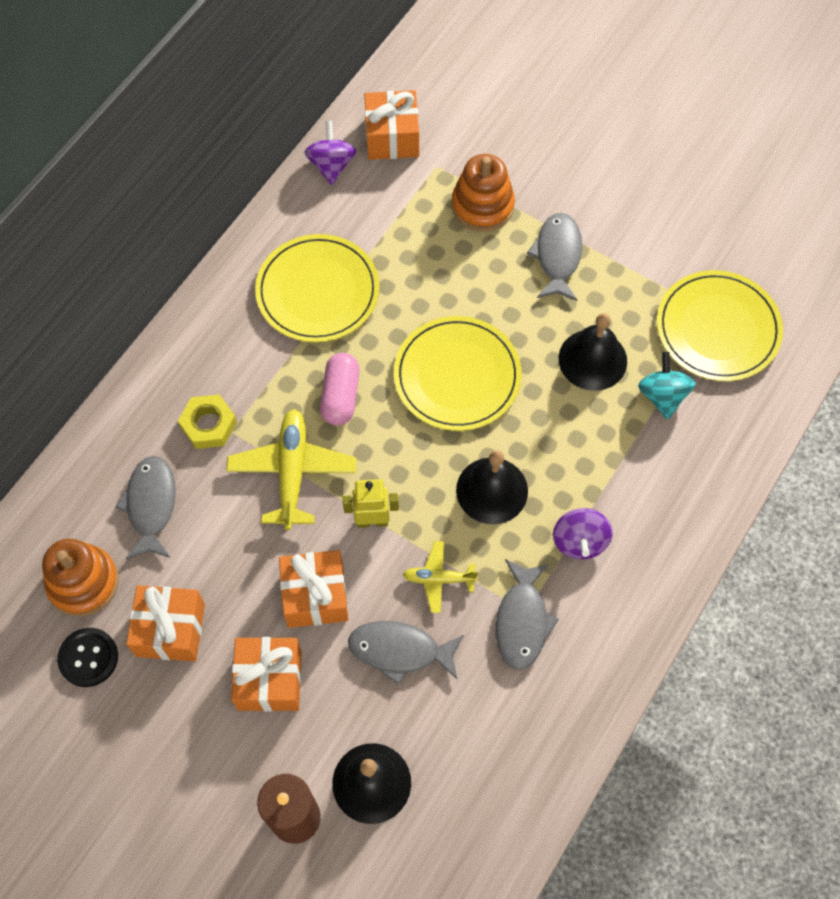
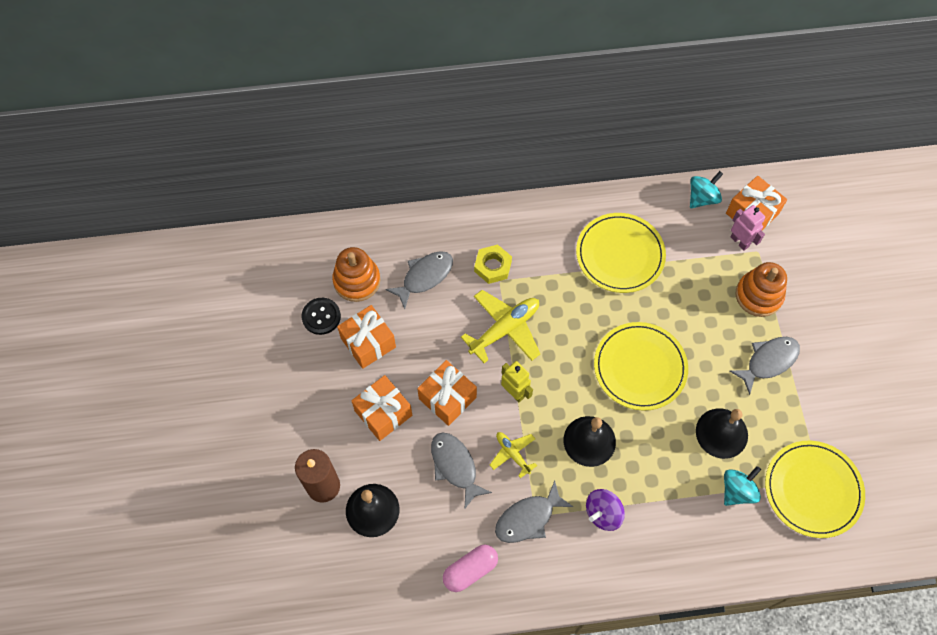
camera: 50 degrees right, 0 degrees up
purple spinning top [304,121,356,185] -> turquoise spinning top [690,171,723,208]
pink capsule [320,353,360,426] -> pink capsule moved to [443,545,498,592]
none -> pink robot [730,205,765,251]

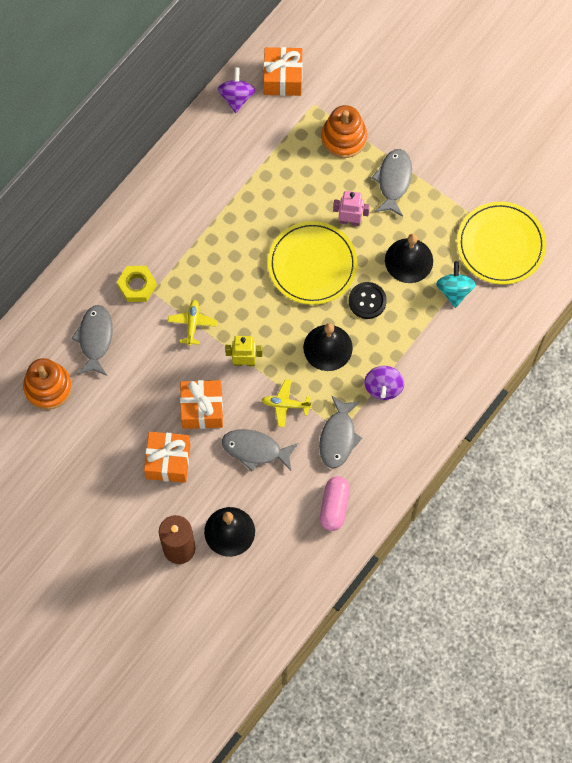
camera: 45 degrees left, 5 degrees up
black button [302,298,341,335] -> black button moved to [349,282,387,319]
orange gift [337,305,396,369] -> none
yellow plane [461,290,540,363] -> yellow plane [168,300,217,346], size x0.56
yellow plate [576,213,666,293] -> none
turquoise spinning top [690,171,723,208] -> purple spinning top [218,67,255,113]
pink robot [730,205,765,251] -> pink robot moved to [333,191,370,226]

